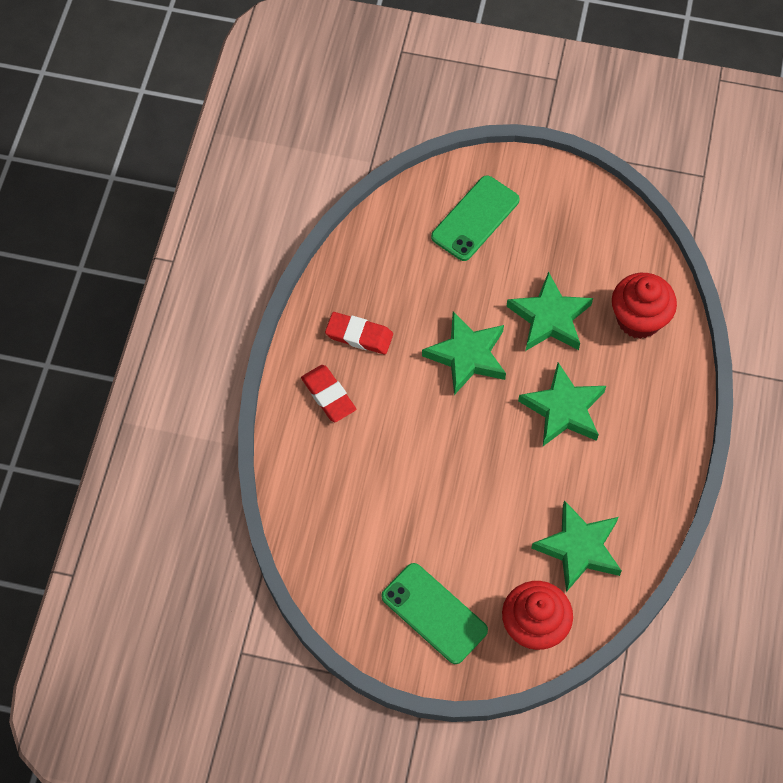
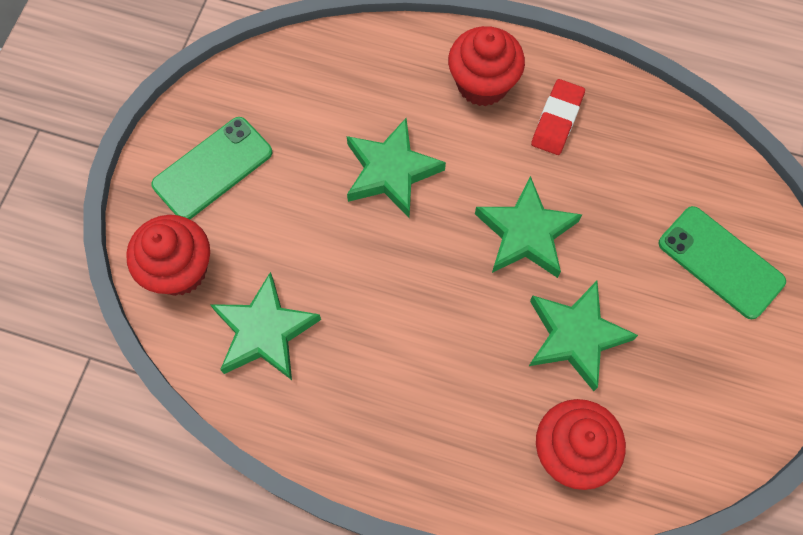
camera: 95 degrees right, 5 degrees up
red eraser [301,365,356,422] -> red cupcake [448,26,525,106]
green star [518,363,606,446] -> green star moved to [347,118,446,218]

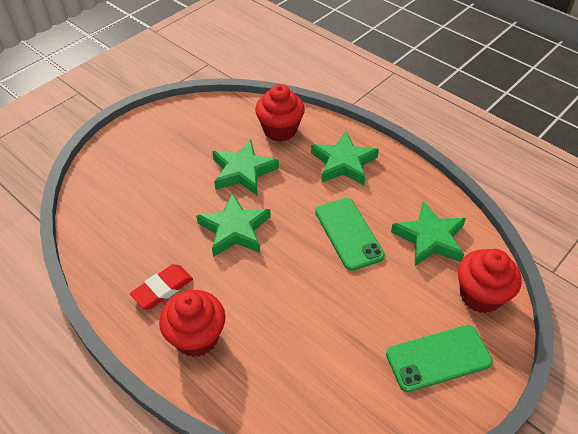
camera: 155 degrees left, 20 degrees down
green star [347,118,446,218] -> green star moved to [311,131,379,185]
green phone [659,206,786,319] -> green phone moved to [315,198,385,271]

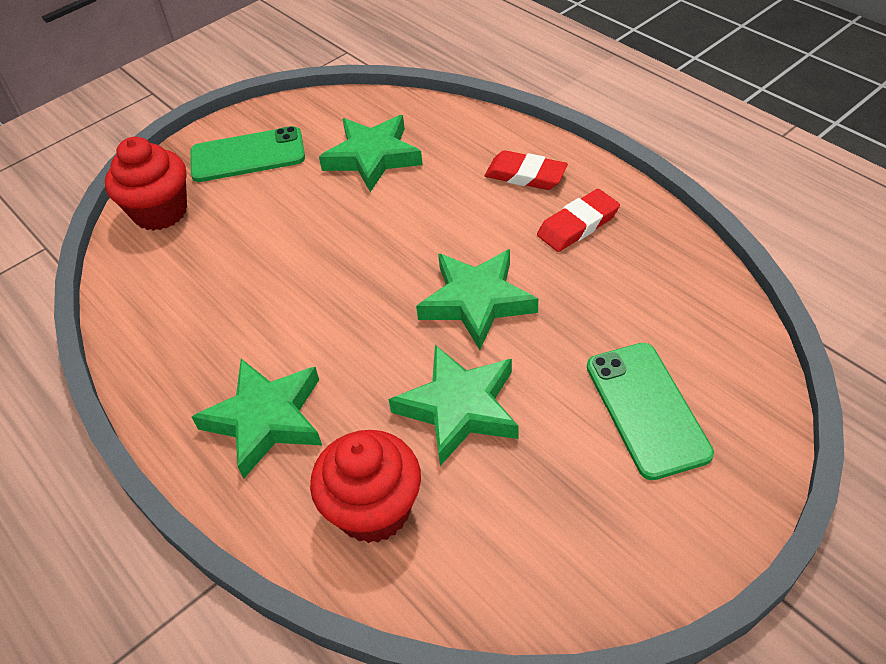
camera: 170 degrees left, 0 degrees up
red cupcake [159,290,226,357] -> red eraser [485,150,568,190]
green phone [315,198,385,271] -> green phone moved to [587,343,714,480]
green star [391,201,466,266] -> green star moved to [319,115,423,192]

